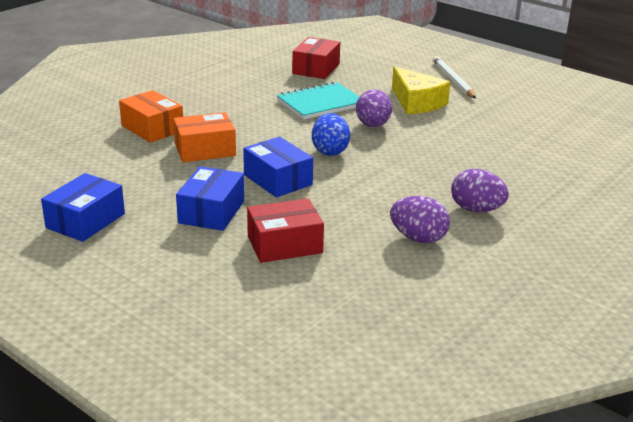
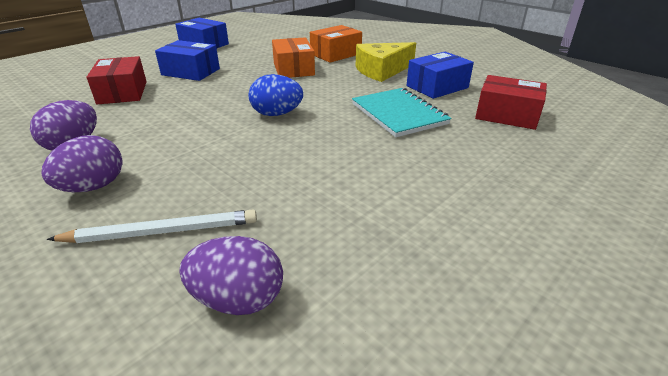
camera: 95 degrees right, 5 degrees up
blue box [243,137,313,198] -> blue box moved to [407,52,474,99]
purple egg [356,89,392,127] -> purple egg moved to [179,236,283,315]
yellow cheese [392,67,450,114] -> yellow cheese moved to [356,42,416,82]
white pencil [433,56,476,98] -> white pencil moved to [47,210,257,243]

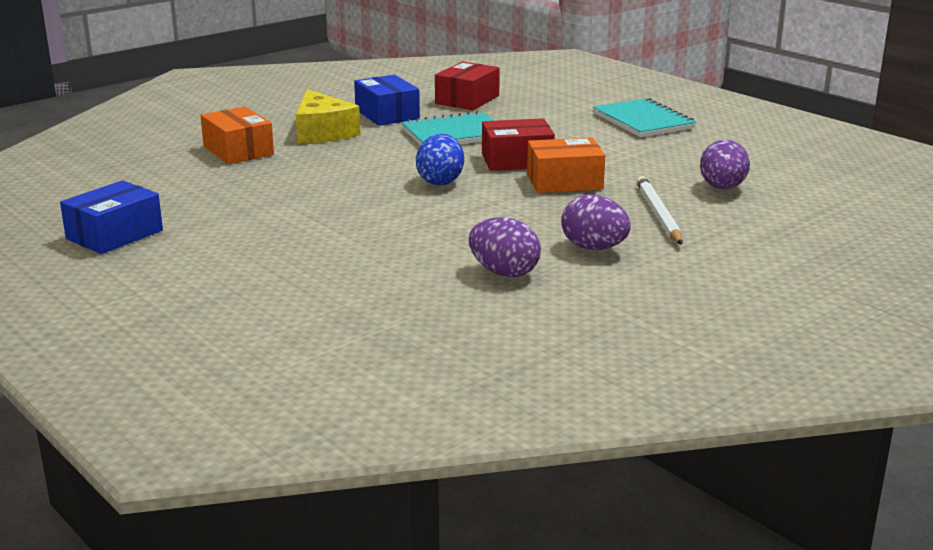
camera: 85 degrees left, 10 degrees down
red box [86,56,147,104] -> red box moved to [482,118,555,171]
blue box [155,40,220,81] -> none
orange box [272,37,315,78] -> orange box moved to [527,138,605,193]
none -> turquoise notebook [593,98,696,137]

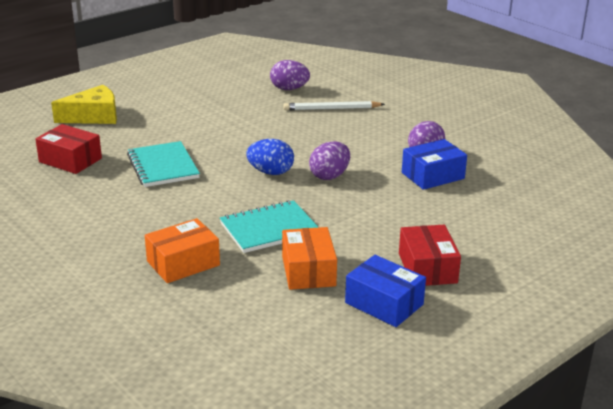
camera: 90 degrees left, 5 degrees up
yellow cheese [296,89,361,143] -> yellow cheese moved to [51,85,117,124]
blue box [354,75,420,126] -> blue box moved to [402,139,467,190]
red box [482,118,555,171] -> red box moved to [399,225,461,286]
orange box [527,138,605,193] -> orange box moved to [282,227,337,290]
purple egg [561,194,631,250] -> purple egg moved to [309,141,350,180]
turquoise notebook [593,98,696,137] -> turquoise notebook moved to [220,200,319,253]

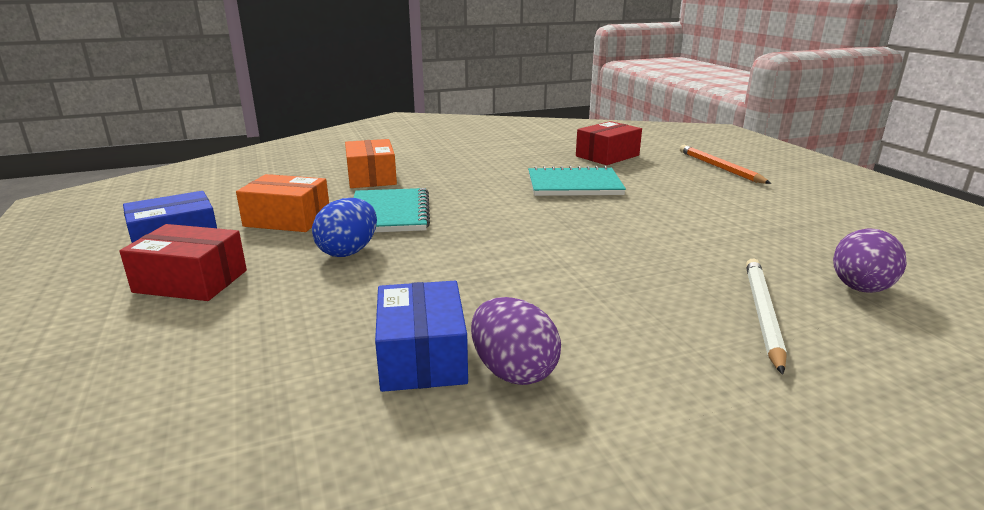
camera: 110 degrees right, 5 degrees down
yellow cheese [51,85,117,124] -> orange pencil [680,145,771,184]
blue egg [246,139,294,175] -> blue egg moved to [312,198,377,257]
purple egg [309,141,350,180] -> none

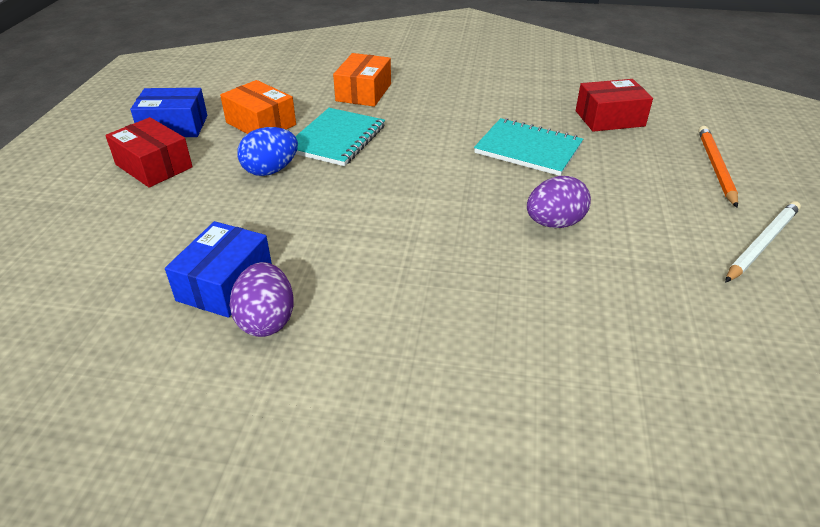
camera: 30 degrees right, 15 degrees up
white pencil [746,258,787,375] -> white pencil moved to [725,201,801,283]
purple egg [833,228,907,293] -> purple egg moved to [527,176,591,228]

